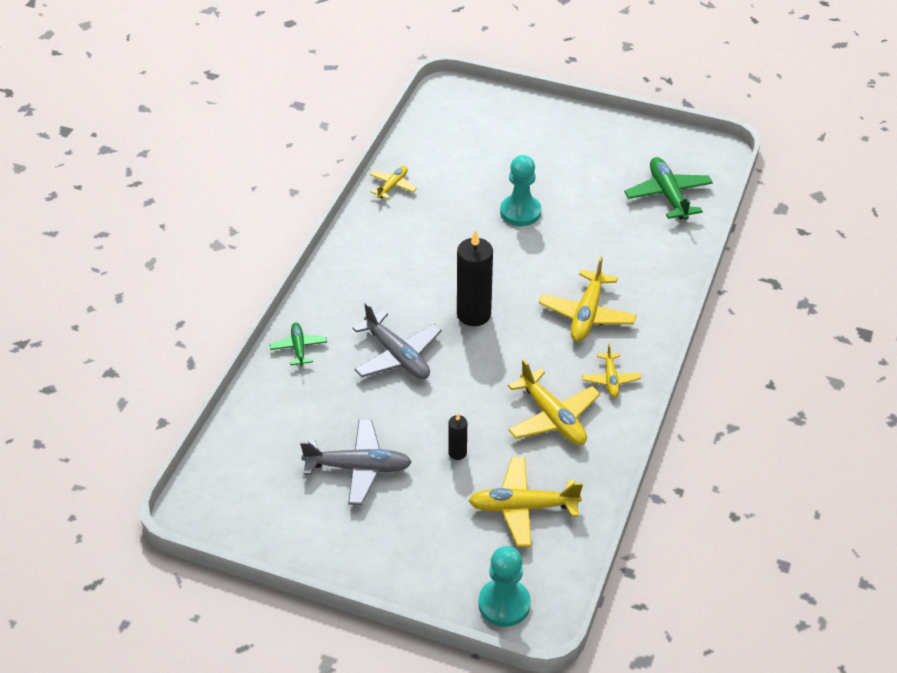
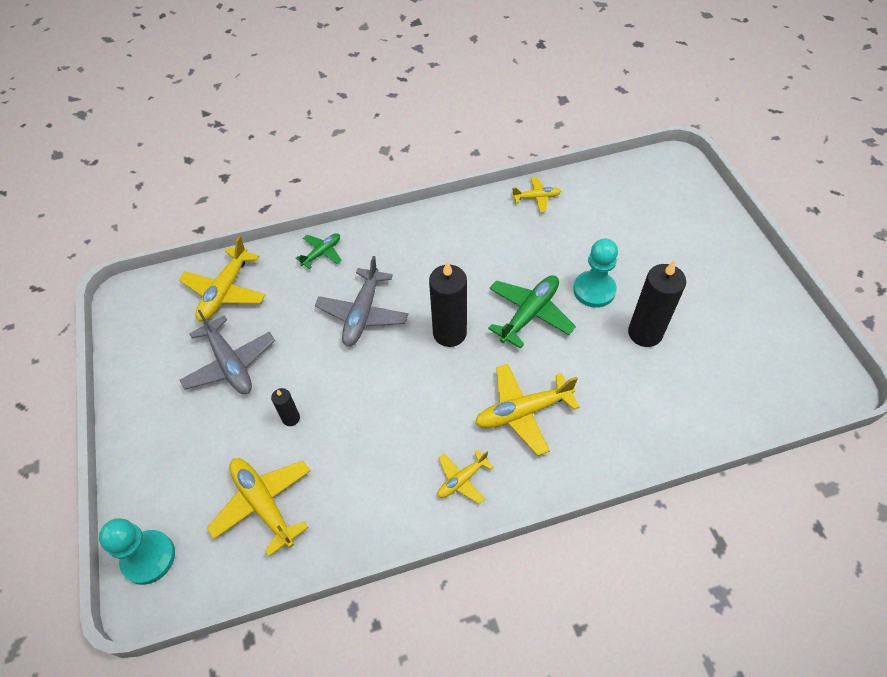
camera: 55 degrees right, 10 degrees up
yellow plane [508,359,600,445] -> yellow plane moved to [179,236,265,321]
green plane [624,157,713,220] -> green plane moved to [488,275,576,349]
none -> black candle [628,261,686,347]

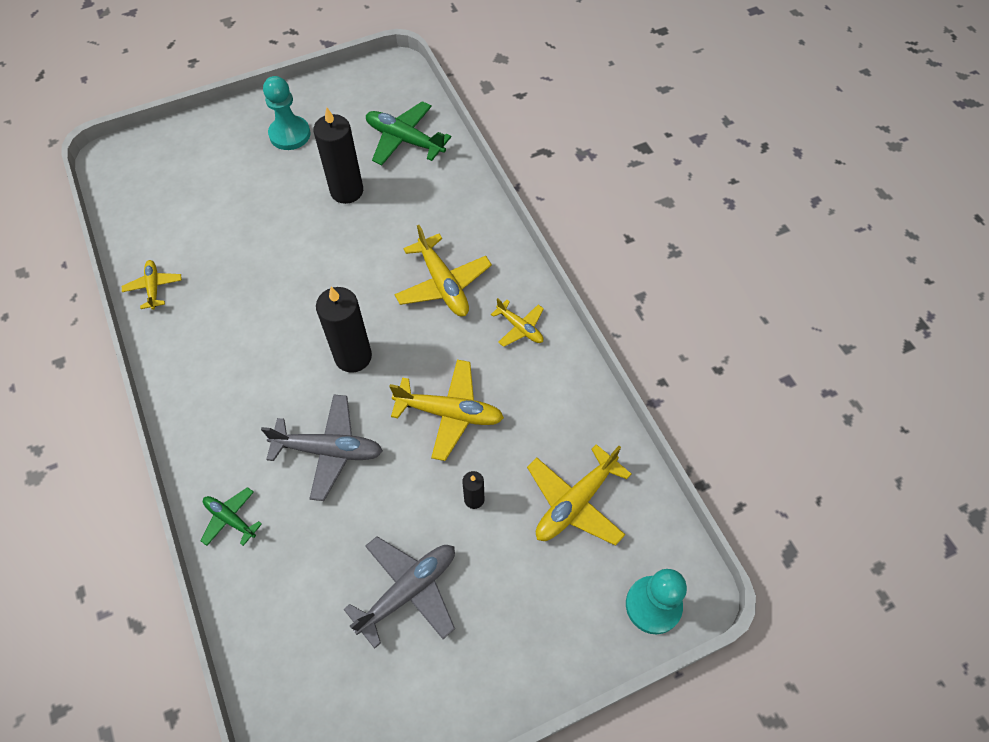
camera: 100 degrees left, 5 degrees up
yellow plane [179,236,265,321] -> yellow plane moved to [389,360,504,461]
green plane [488,275,576,349] -> green plane moved to [366,101,451,165]
turquoise pawn [573,239,618,308] -> turquoise pawn moved to [263,76,310,150]

